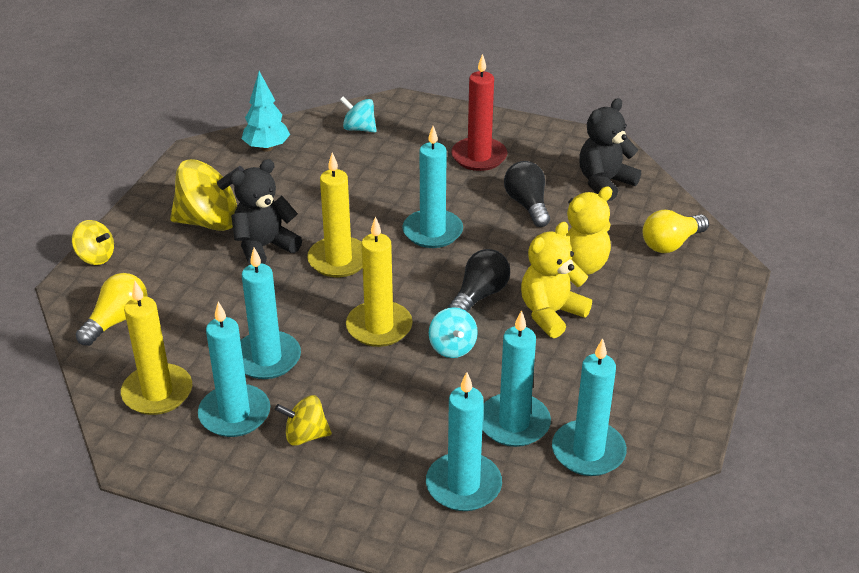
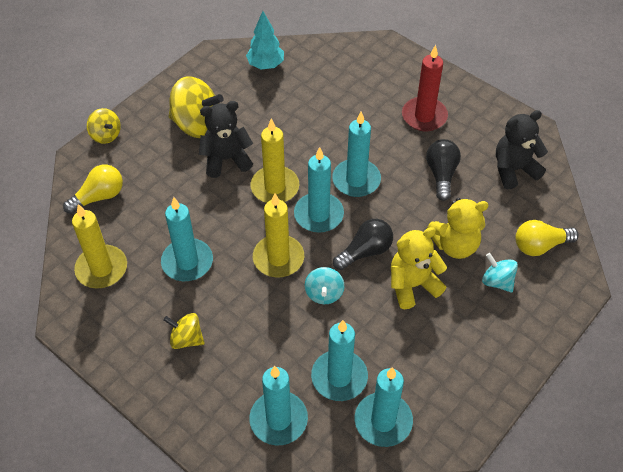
camera: 20 degrees right, 15 degrees up
turquoise candle [198,302,270,437] -> turquoise candle moved to [294,147,344,233]
turquoise spinning top [340,97,377,133] -> turquoise spinning top moved to [482,253,518,293]

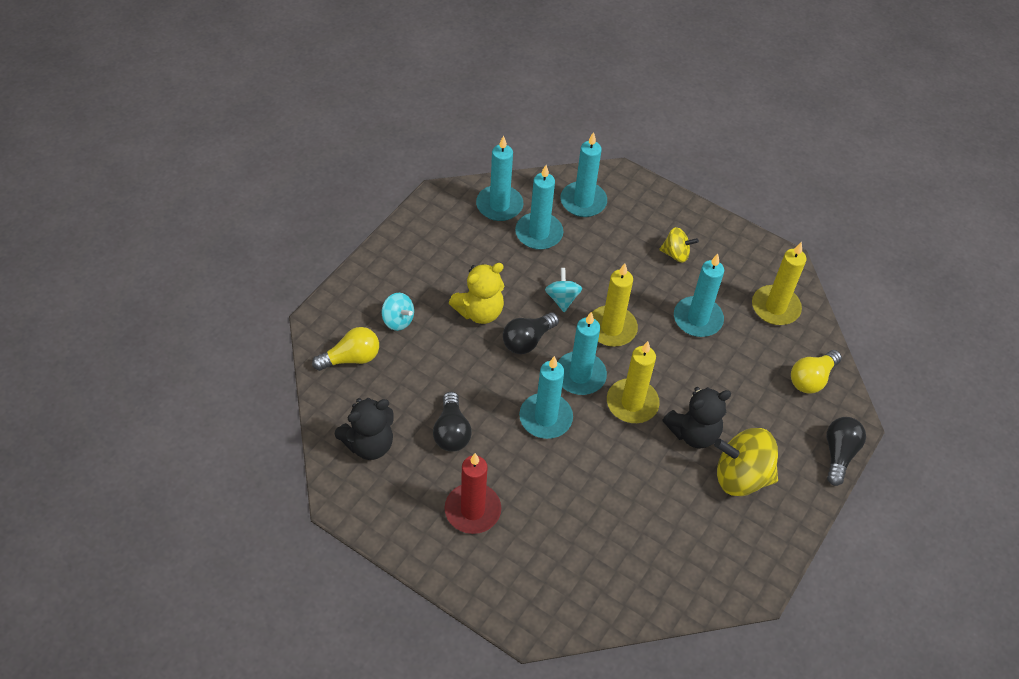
camera: 170 degrees right, 0 degrees up
yellow spinning top [87,108,121,144] -> black light bulb [827,417,866,486]
turquoise tree [246,11,284,69] -> none
yellow teddy bear [427,198,488,259] -> none

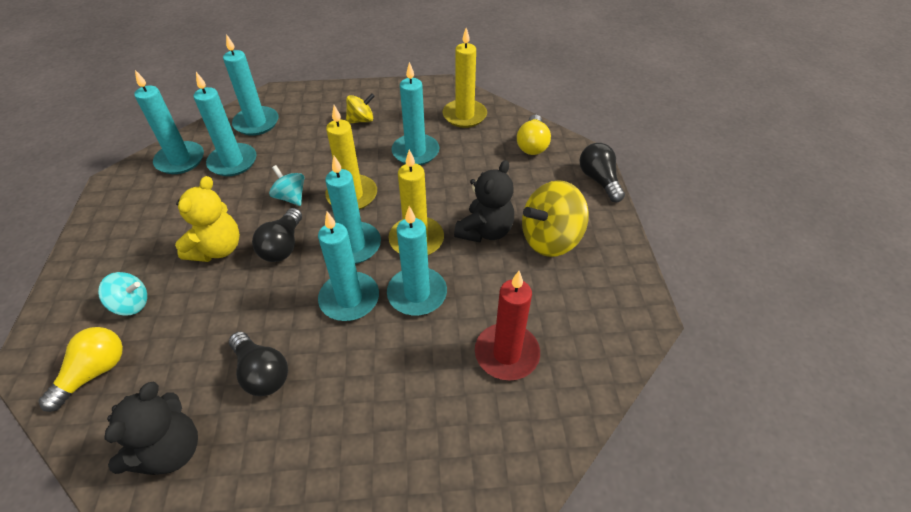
camera: 35 degrees left, 5 degrees down
red candle [444,453,501,534] -> red candle moved to [475,271,540,381]
none -> turquoise candle [387,206,447,315]

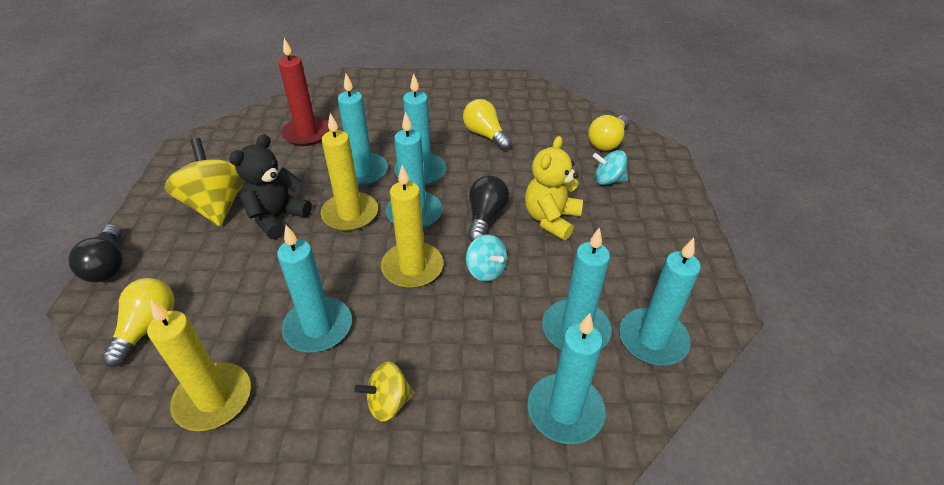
camera: 175 degrees left, 5 degrees down
black teddy bear [104,382,198,475] -> none
black light bulb [229,332,288,396] -> yellow light bulb [463,99,512,151]
yellow spinning top [522,180,589,257] -> yellow spinning top turned 90 degrees counterclockwise [164,138,244,226]

